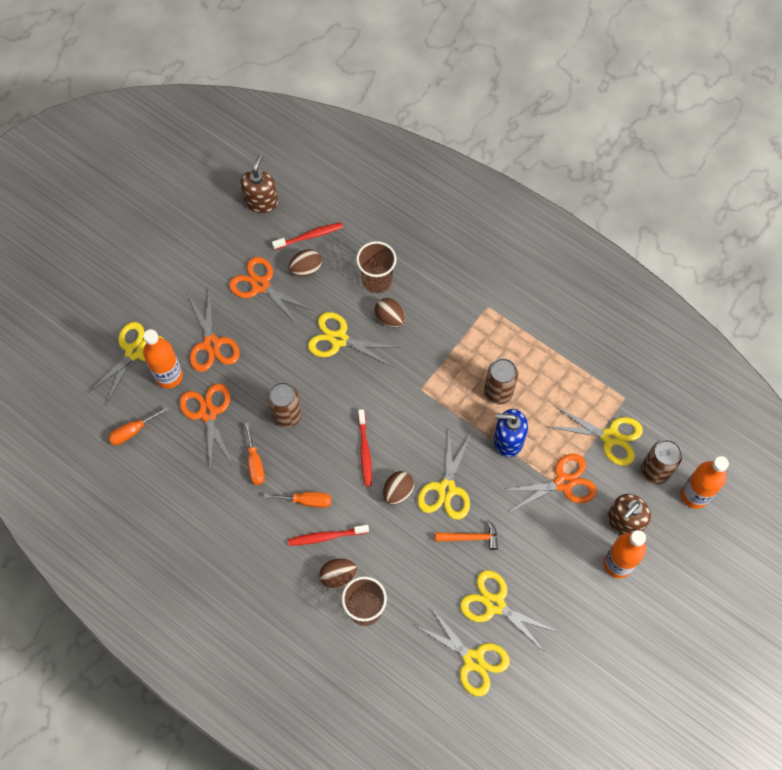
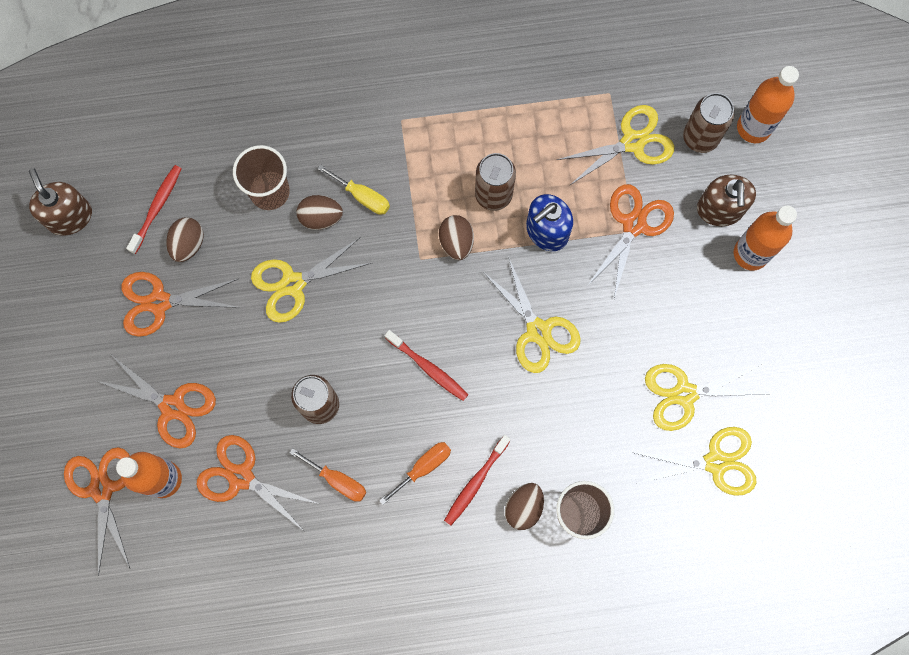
camera: 45 degrees left, 10 degrees up
yellow scissors [88,322,164,405] -> orange scissors [64,447,130,576]
orange screwdriver [108,406,169,445] -> none
brown egg [383,471,414,505] -> brown egg moved to [439,215,474,260]
orange hammer [435,520,498,550] -> none
none -> yellow screwdriver [317,164,390,215]

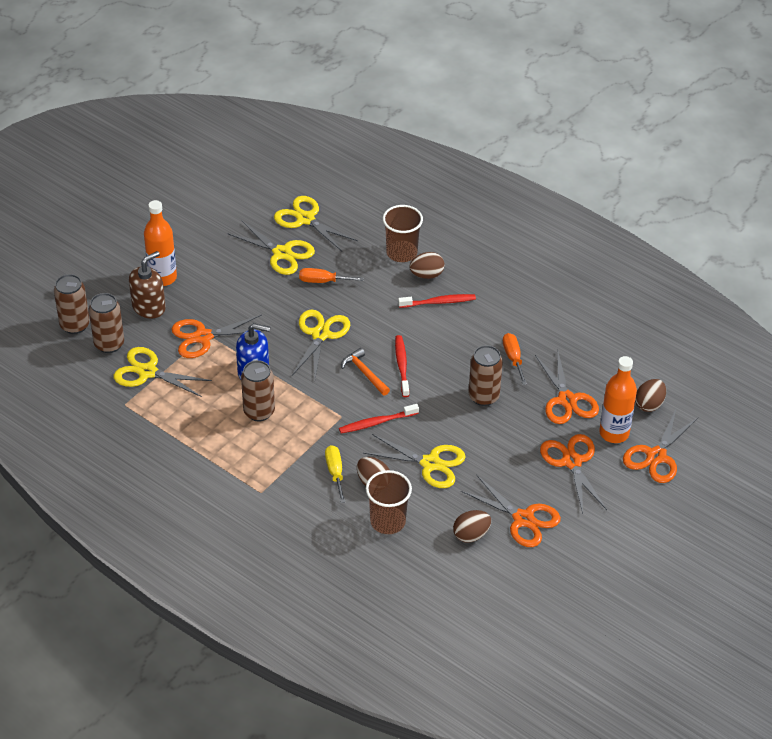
camera: 135 degrees left, 30 degrees down
brown soap dispenser [29,168,92,235] -> none
red toothbrush [126,165,182,254] -> red toothbrush moved to [339,404,419,433]
orange screwdriver [379,442,451,505] -> orange screwdriver moved to [299,268,364,283]
brown egg [439,215,474,260] -> brown egg moved to [635,379,666,412]
orange bottle [737,66,799,143] -> brown can [54,274,90,334]
none -> orange hammer [341,348,390,396]

